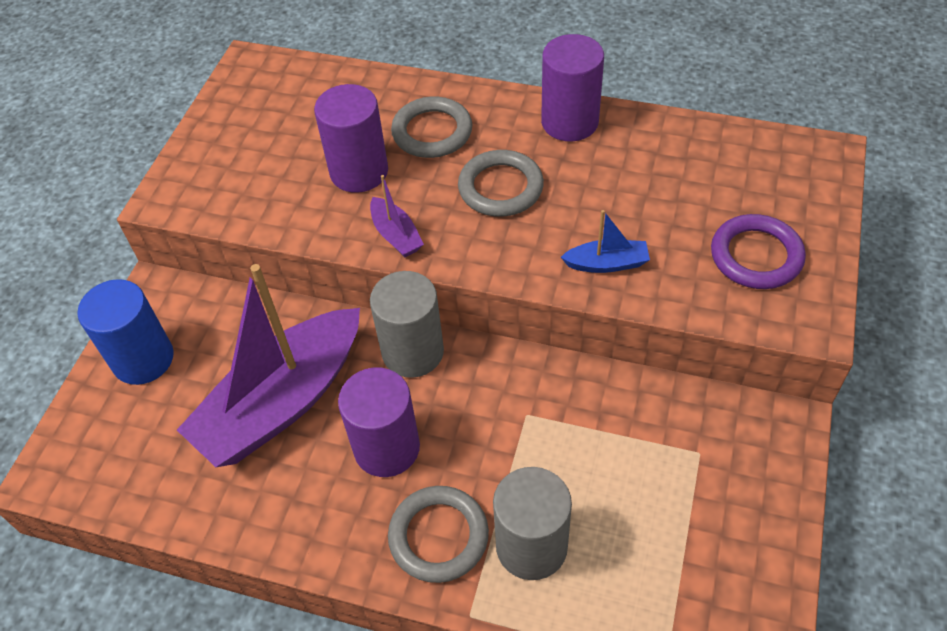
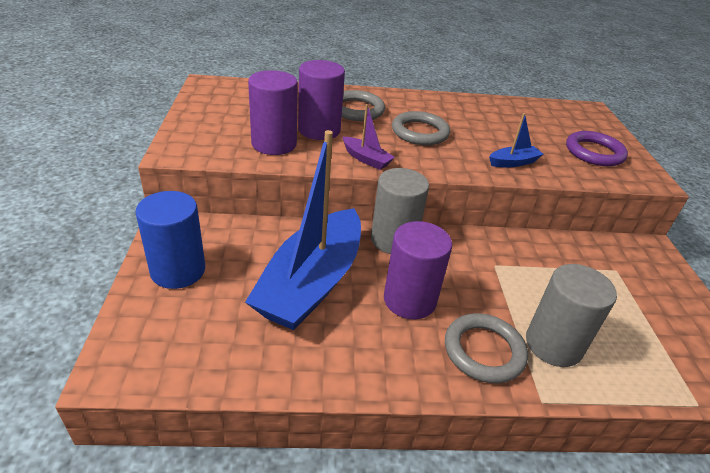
camera: 25 degrees left, 15 degrees down
purple boat [177,264,360,467] -> blue boat [245,130,361,330]
purple cylinder [541,34,604,141] -> purple cylinder moved to [248,70,298,155]

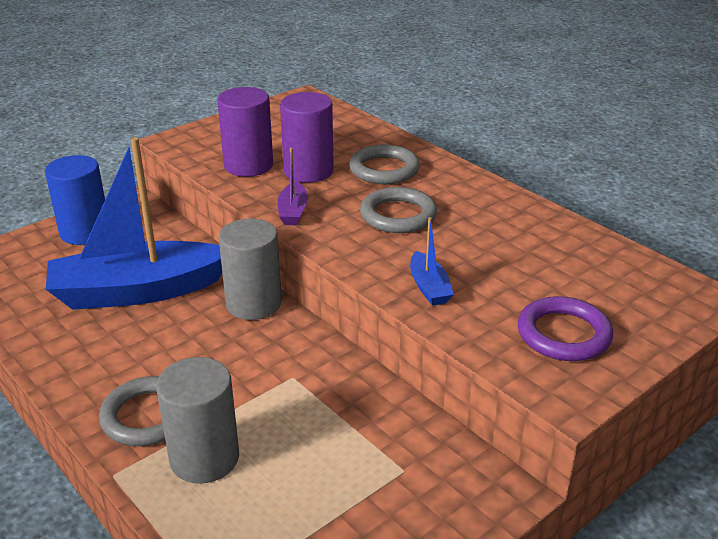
camera: 55 degrees right, 5 degrees down
purple cylinder [384,221,452,319] -> none
blue boat [489,113,543,167] -> blue boat turned 45 degrees clockwise [410,217,454,306]

